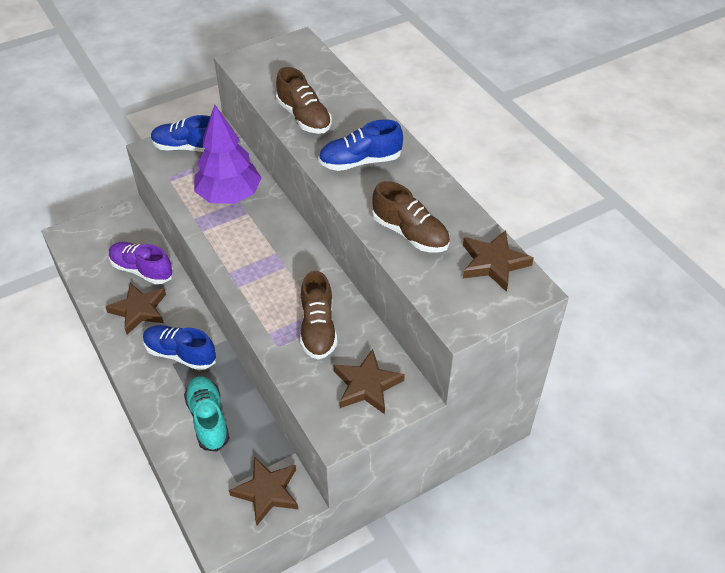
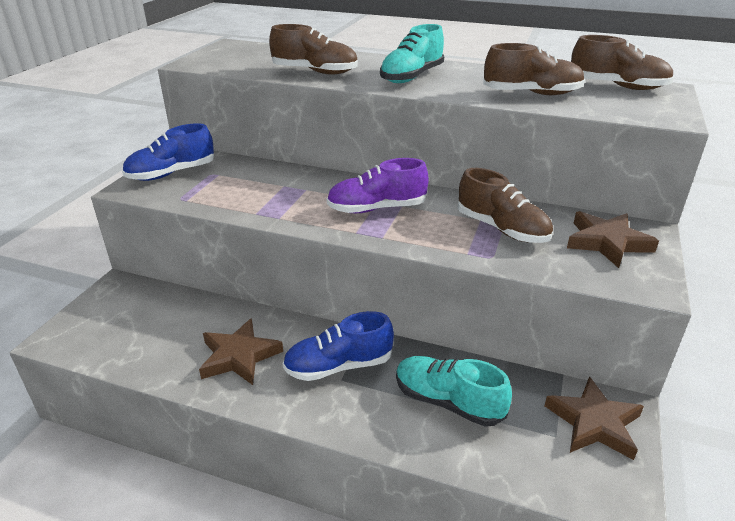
camera: 40 degrees left, 15 degrees down
purple shoe [109,242,173,284] -> purple shoe moved to [327,158,429,213]
purple tree [194,105,261,204] -> none
blue shoe [318,119,403,171] -> turquoise shoe [380,24,444,83]
brown star [463,230,534,292] -> brown shoe [571,35,674,90]

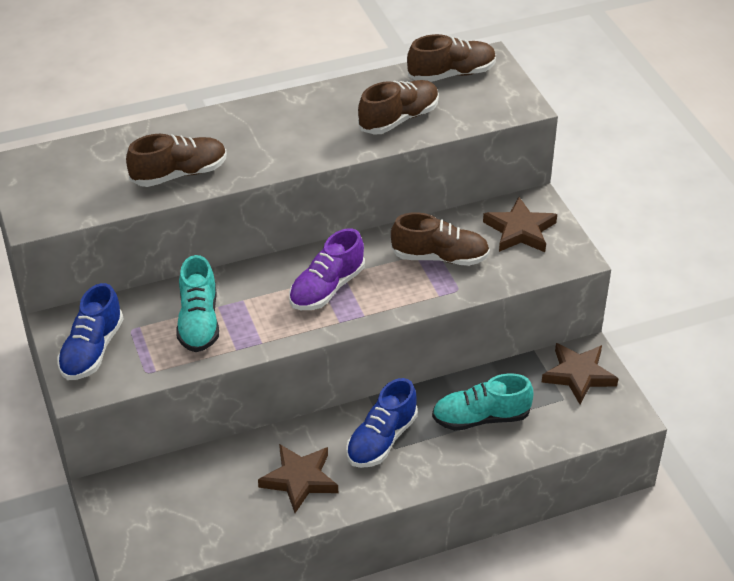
camera: 40 degrees left, 10 degrees up
turquoise shoe [380,24,444,83] -> turquoise shoe moved to [176,255,219,352]

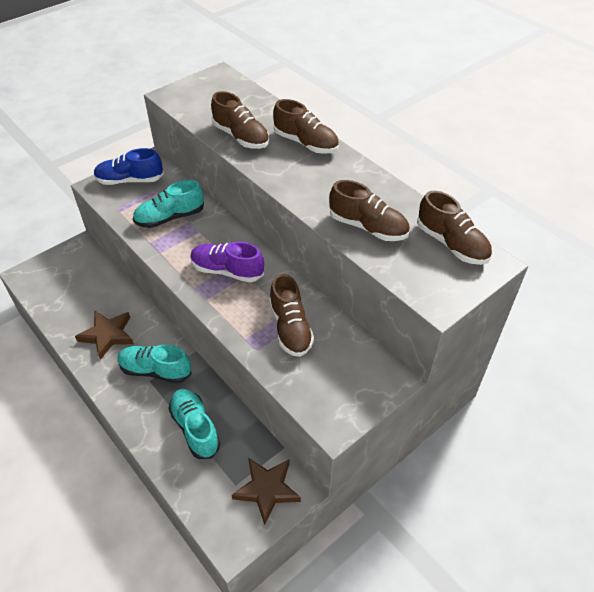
camera: 70 degrees right, 5 degrees up
blue shoe [346,378,418,468] -> turquoise shoe [117,344,191,383]
brown star [483,197,557,252] -> none
none -> brown shoe [273,99,339,154]

